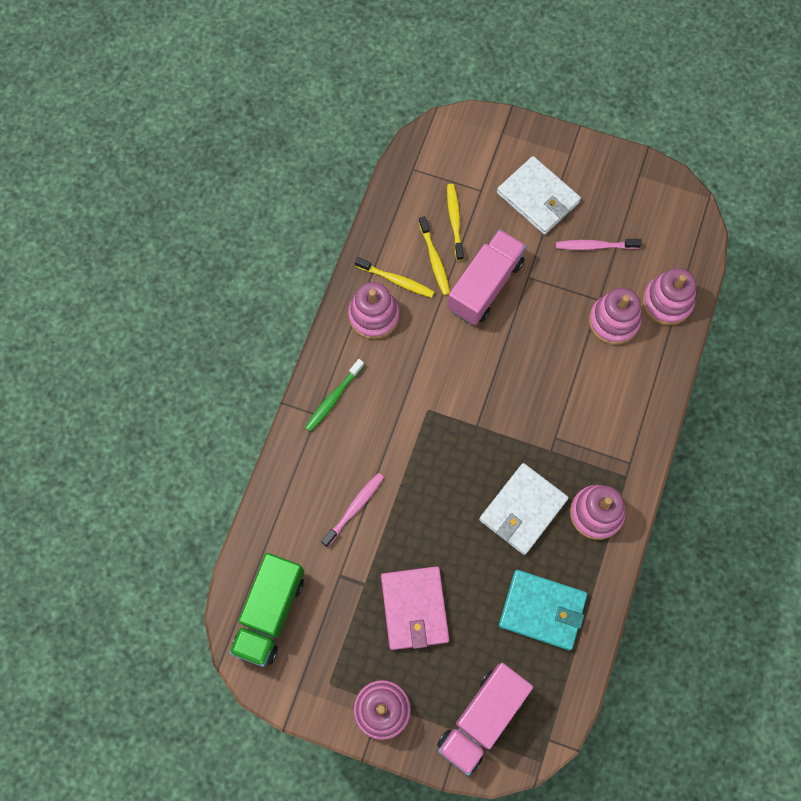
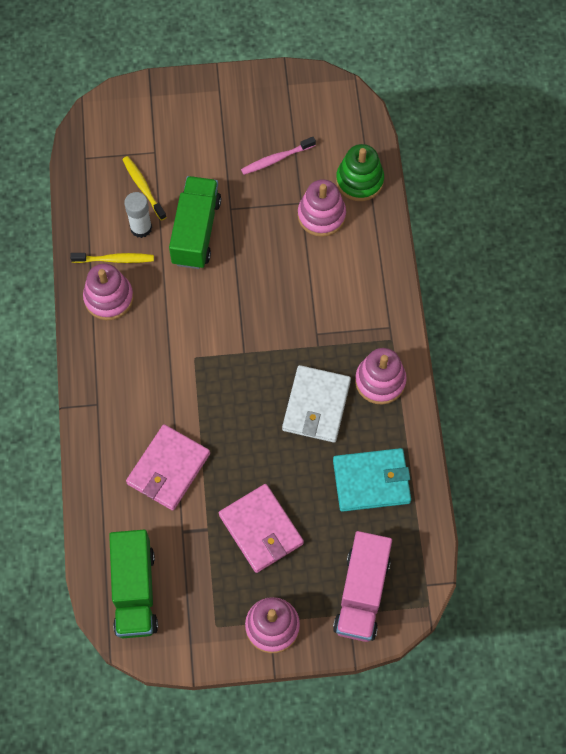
camera: 25 degrees left, 5 degrees down
green toothbrush [305,359,364,432] -> none
pink toothbrush [321,473,384,547] -> pink wallet [126,424,210,510]
yellow toothbrush [419,216,450,295] -> white glue stick [124,192,152,238]
pink truck [447,229,527,325] -> green truck [169,176,221,269]
white wallet [497,156,581,235] -> none
pink stacking toy [642,268,696,325] -> green stacking toy [336,144,384,201]

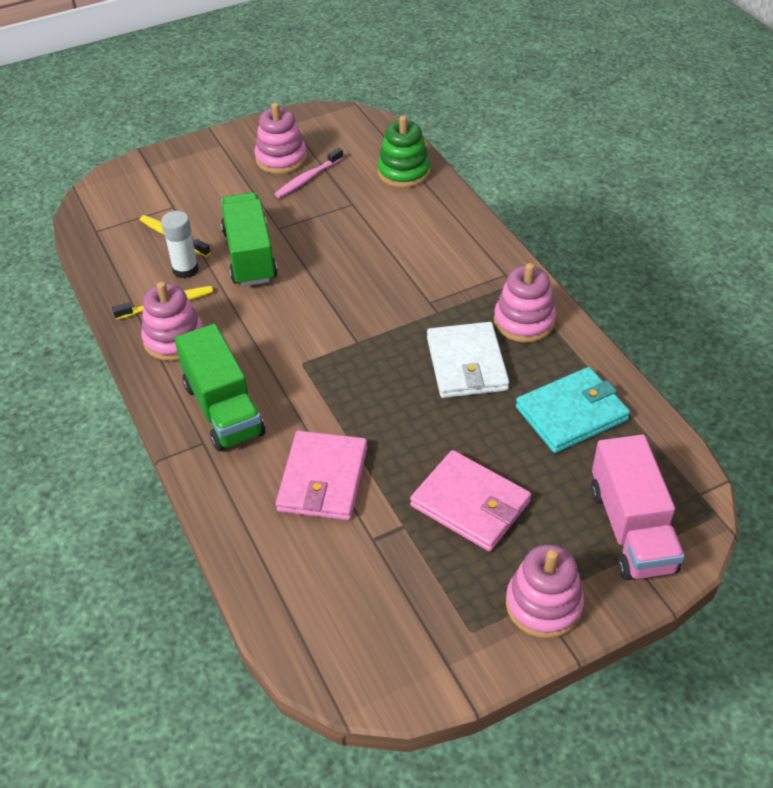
camera: 20 degrees left, 20 degrees down
green truck [109,530,158,638] -> green truck moved to [174,324,265,452]
pink stacking toy [298,179,346,237] -> pink stacking toy moved to [254,102,307,174]

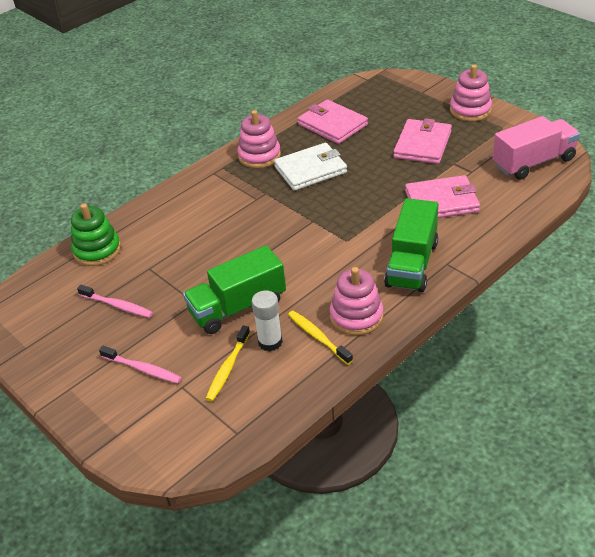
camera: 105 degrees left, 5 degrees down
green truck [174,324,265,452] -> green truck turned 150 degrees clockwise [384,198,438,292]
pink stacking toy [254,102,307,174] -> none
turquoise wallet [516,367,630,453] -> pink wallet [298,99,368,144]
pink truck [591,434,685,580] -> pink truck moved to [493,116,580,180]
none -> pink toothbrush [99,346,182,384]

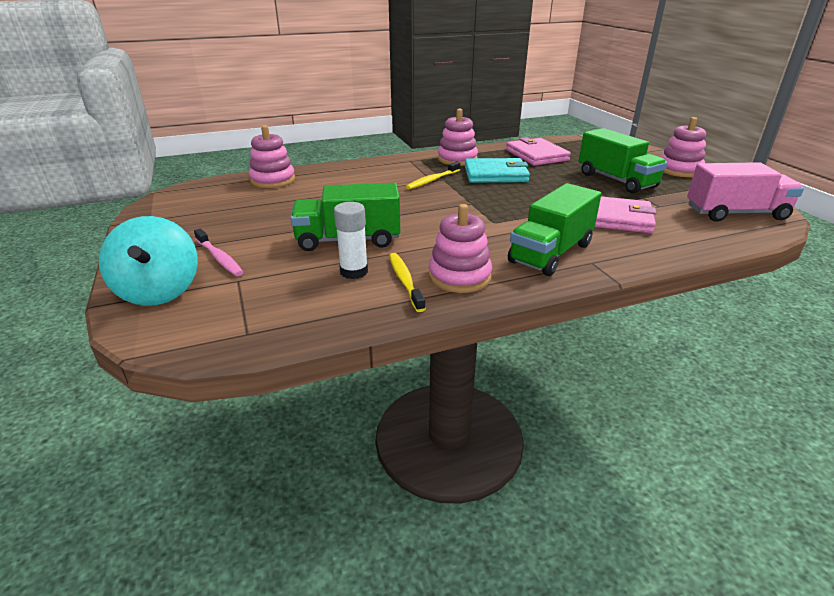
camera: 20 degrees right, 10 degrees down
green stacking toy [71,203,121,266] -> pink stacking toy [249,125,295,188]
pink toothbrush [77,285,153,318] -> none
yellow toothbrush [206,325,250,401] -> yellow toothbrush moved to [406,162,460,189]
white wallet [274,143,347,191] -> turquoise wallet [465,158,530,183]
pink wallet [393,118,452,164] -> green truck [579,128,667,194]
none -> turquoise spinning top [99,216,198,306]

